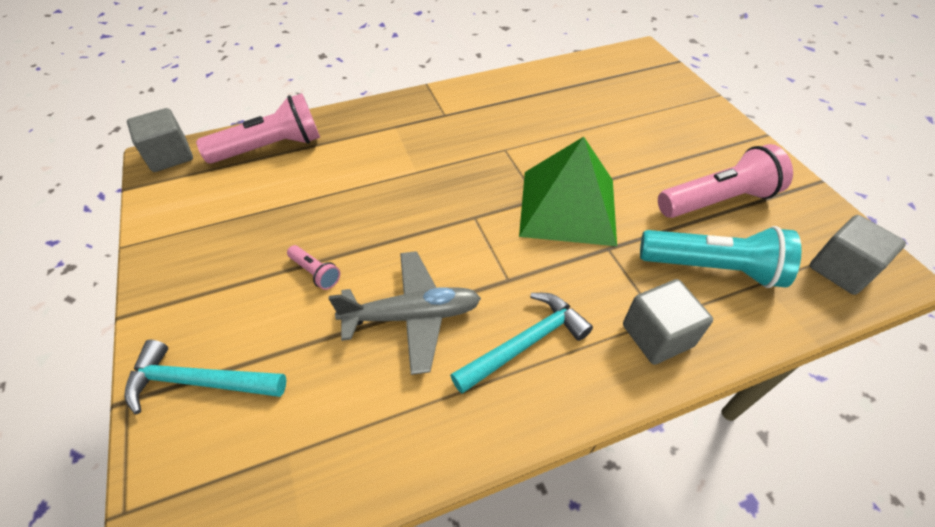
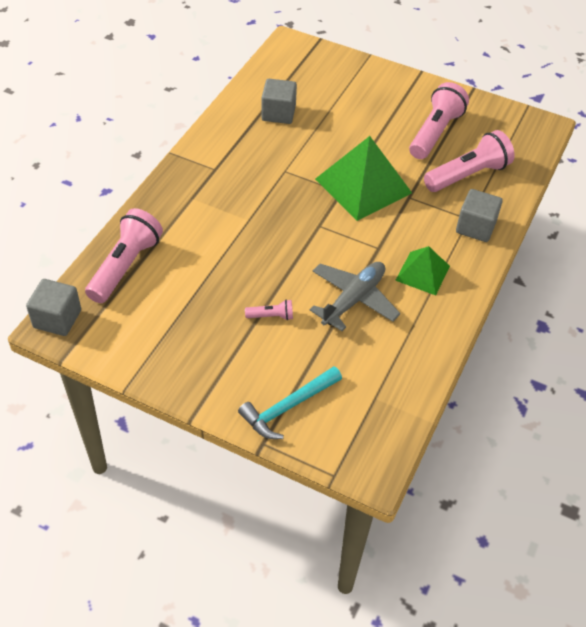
camera: 45 degrees left, 0 degrees up
turquoise hammer [450,293,593,394] -> green pyramid [395,246,450,295]
turquoise flashlight [640,226,802,288] -> pink flashlight [424,130,515,192]
grey cube [809,215,906,295] -> grey cube moved to [261,79,297,124]

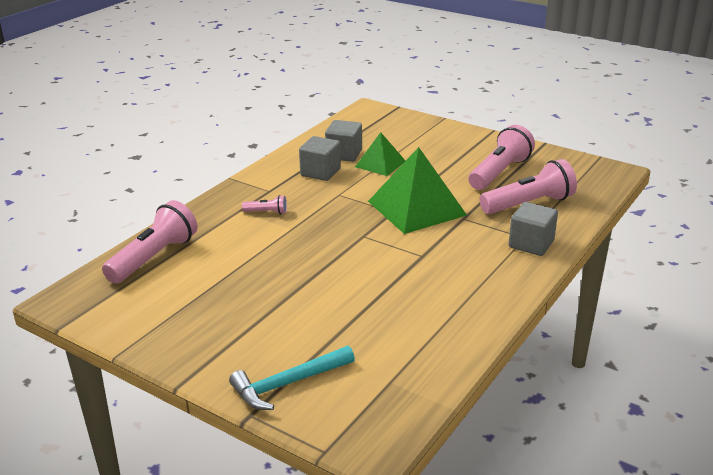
camera: 10 degrees right, 20 degrees down
grey cube [26,279,81,336] -> grey cube moved to [299,136,341,181]
pink flashlight [245,300,293,320] -> pink flashlight moved to [242,195,287,214]
grey plane [310,262,400,331] -> none
green pyramid [395,246,450,295] -> green pyramid moved to [355,132,405,176]

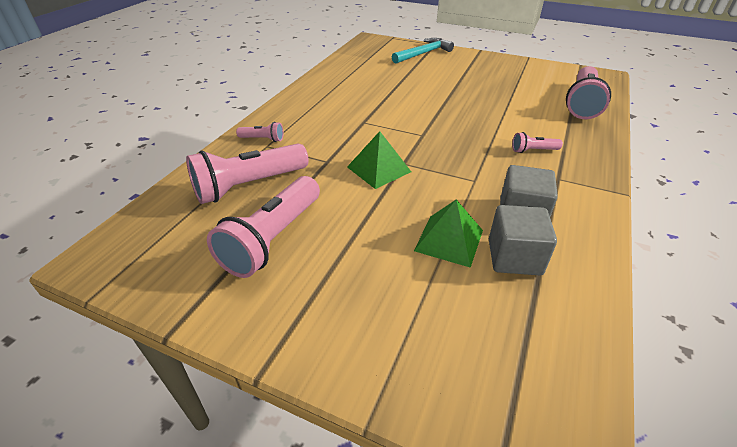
camera: 170 degrees right, 10 degrees up
green pyramid [368,147,467,234] -> green pyramid [347,131,411,189], size x0.57
grey cube [509,202,558,256] -> pink flashlight [236,122,283,142]

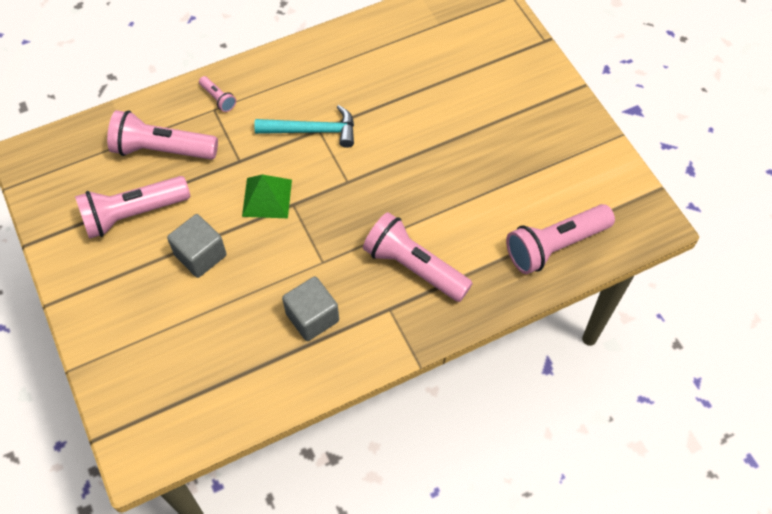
camera: 40 degrees right, 20 degrees up
turquoise hammer [392,38,454,64] -> turquoise hammer moved to [255,105,354,148]
green pyramid [414,199,483,268] -> none
grey cube [489,205,557,275] -> grey cube moved to [167,214,227,278]
pink flashlight [512,132,563,153] -> pink flashlight [363,212,473,302], size x2.18

